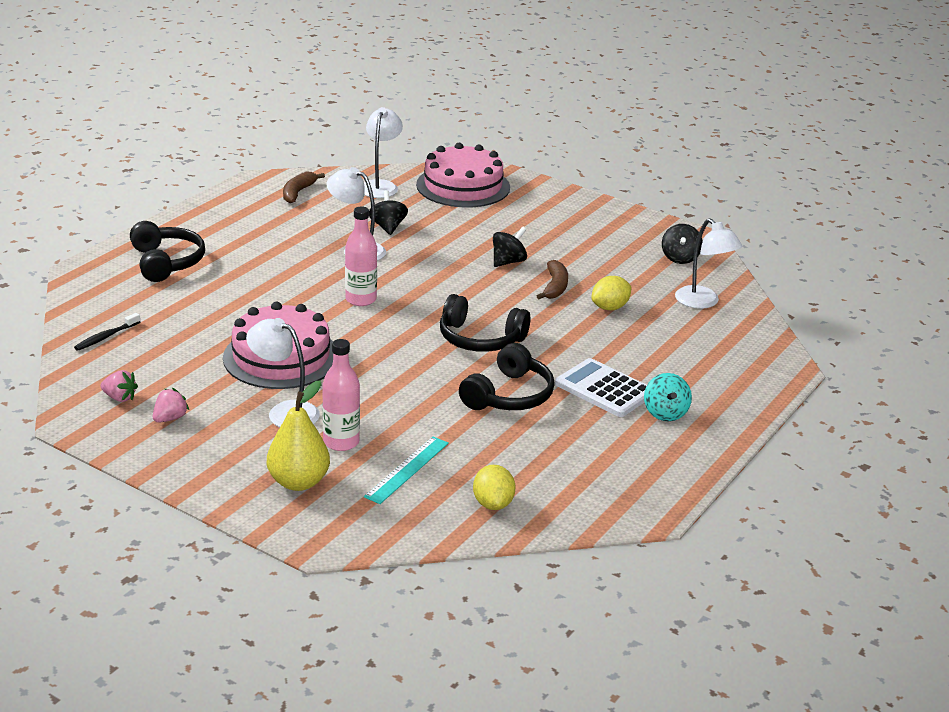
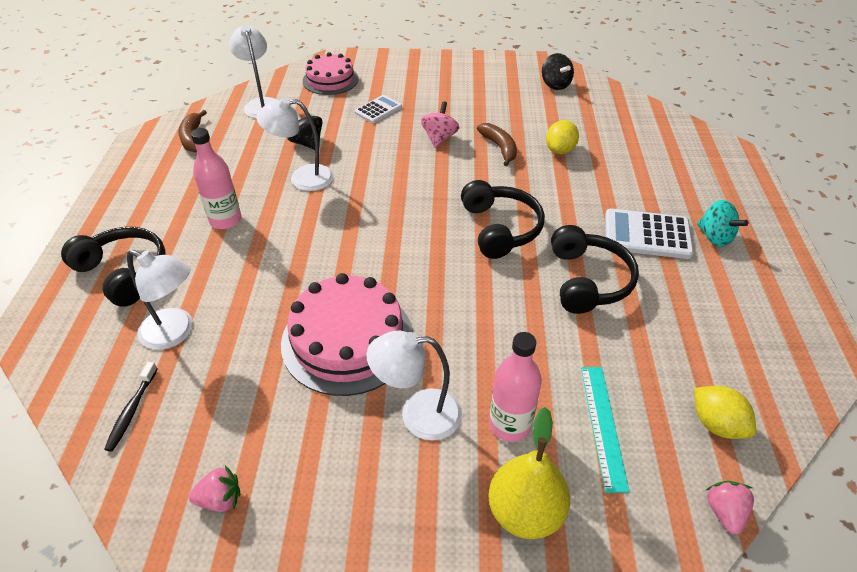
camera: 30 degrees left, 15 degrees up
pink strawberry [153,388,189,423] -> pink strawberry moved to [706,481,754,535]
pink bottle [345,207,377,306] -> pink bottle moved to [191,128,242,229]
pink cake [416,143,510,207] -> pink cake [303,52,359,95], size x0.64
black headphones [440,294,530,352] -> black headphones turned 90 degrees counterclockwise [461,180,545,259]
black spinning top [493,226,527,267] -> pink spinning top [421,101,459,148]
white lamp [675,218,742,309] -> white lamp moved to [127,250,193,350]
none -> white calculator [354,95,402,123]

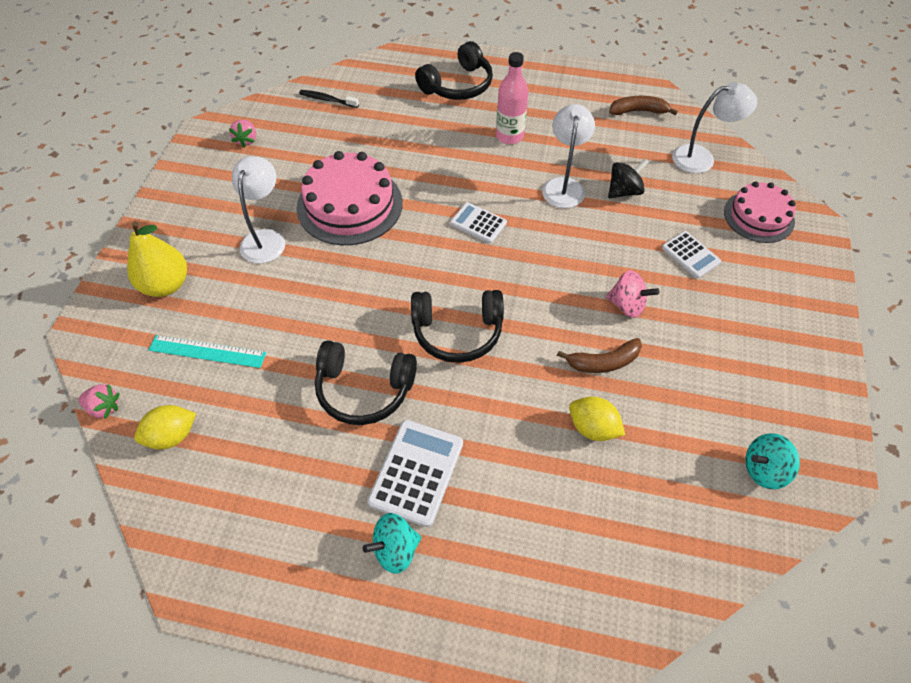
camera: 100 degrees right, 10 degrees up
white lamp [127,250,193,350] -> none
pink bottle [489,332,542,442] -> none
black spinning top [542,53,574,90] -> turquoise spinning top [745,433,800,489]
none -> white calculator [450,202,507,243]

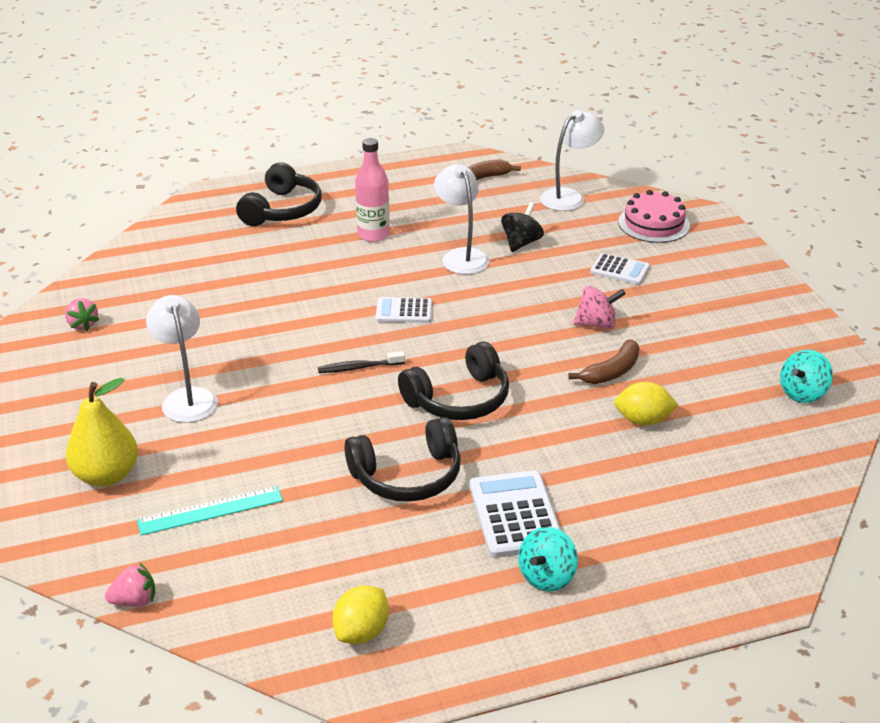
camera: 30 degrees left, 20 degrees down
yellow lemon [134,405,196,449] -> yellow lemon moved to [332,585,389,644]
pink cake [297,151,403,245] -> none
black toothbrush [299,90,359,108] -> black toothbrush moved to [318,351,405,373]

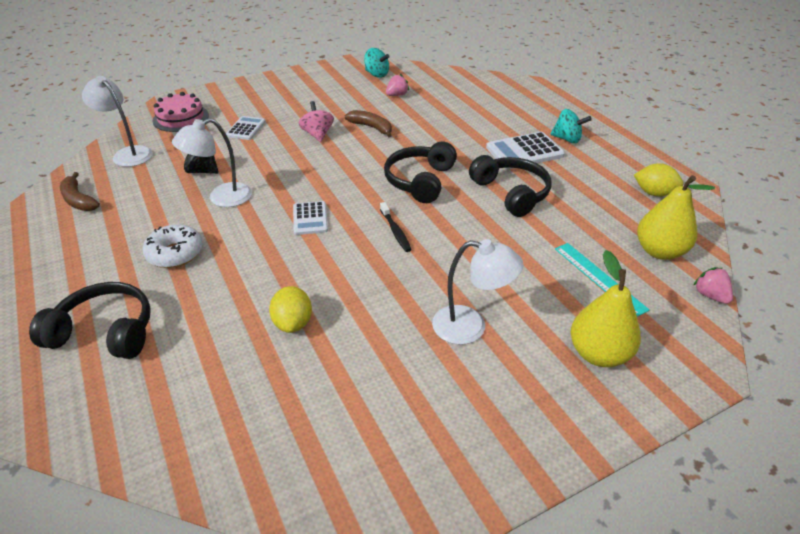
camera: 100 degrees left, 5 degrees up
pink strawberry [65,298,100,331] -> pink strawberry moved to [386,74,409,96]
white lamp [146,295,218,423] -> white lamp turned 135 degrees counterclockwise [432,239,523,345]
pink bottle [355,138,390,242] -> white donut [143,224,203,268]
black headphones [398,341,509,420] -> black headphones turned 120 degrees counterclockwise [384,141,457,203]
yellow lemon [614,382,678,426] -> yellow lemon moved to [269,286,312,333]
none -> yellow pear [637,175,715,260]

